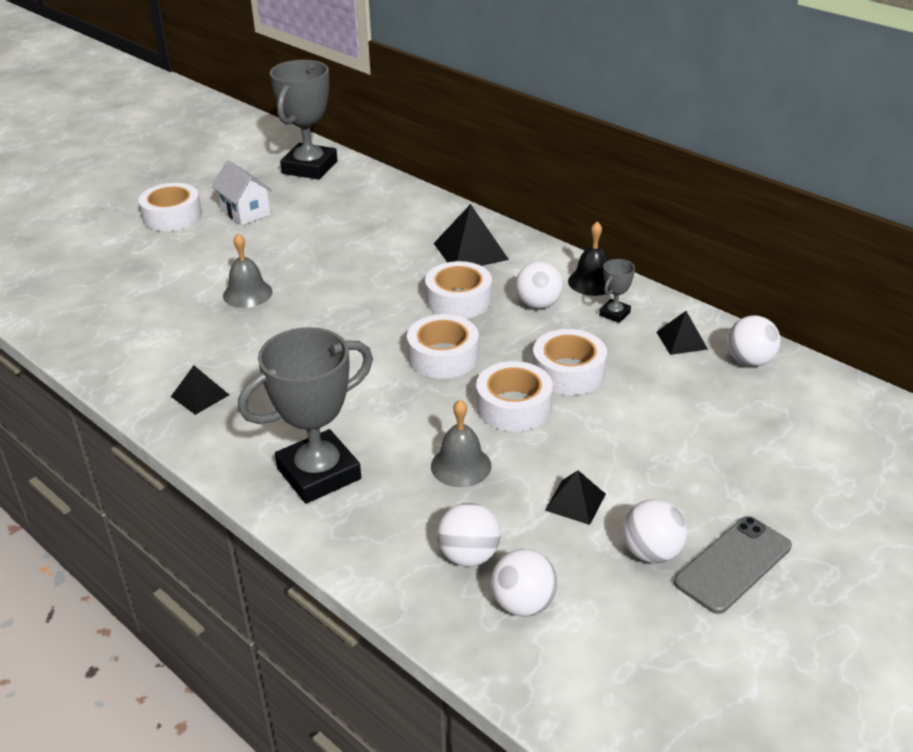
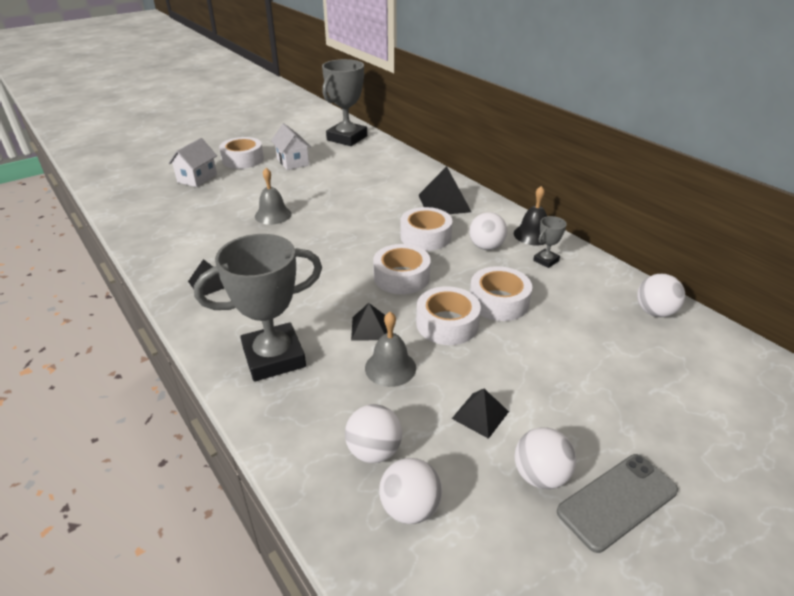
camera: 10 degrees right, 0 degrees up
black pyramid [656,311,708,355] -> black pyramid moved to [351,303,388,341]
none -> white house [168,138,217,187]

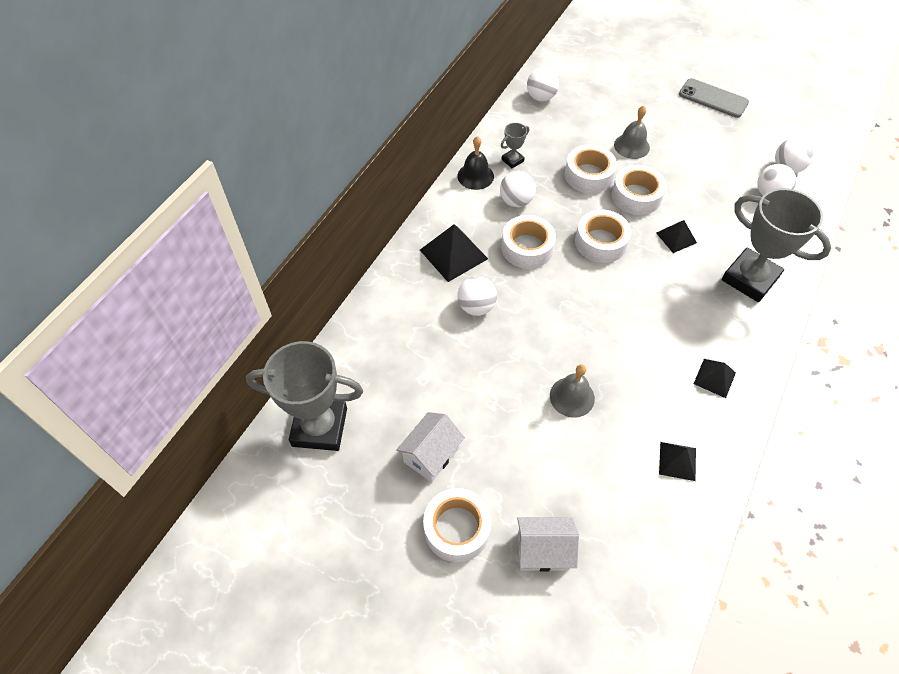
camera: 115 degrees left, 20 degrees up
grey bell [365,312,416,387] -> grey bell moved to [614,106,650,159]
black pyramid [452,389,509,439] -> black pyramid moved to [659,442,696,481]
white ball [515,427,576,489] -> white ball moved to [457,276,497,316]
grey trophy [533,216,567,268] -> grey trophy turned 60 degrees counterclockwise [501,123,529,168]

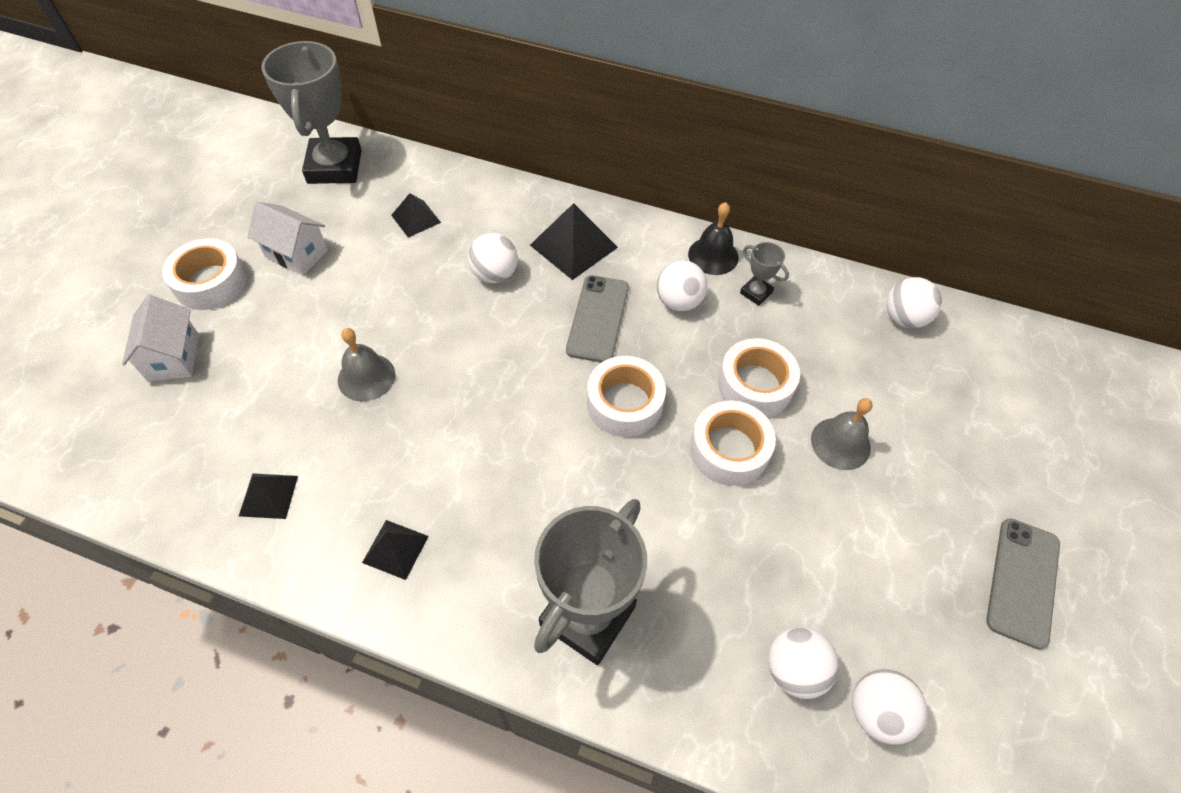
camera: 80 degrees right, 0 degrees up
white tape [501,215,556,269] -> grey phone [566,275,629,363]
black pyramid [656,220,697,253] -> black pyramid moved to [391,193,441,237]

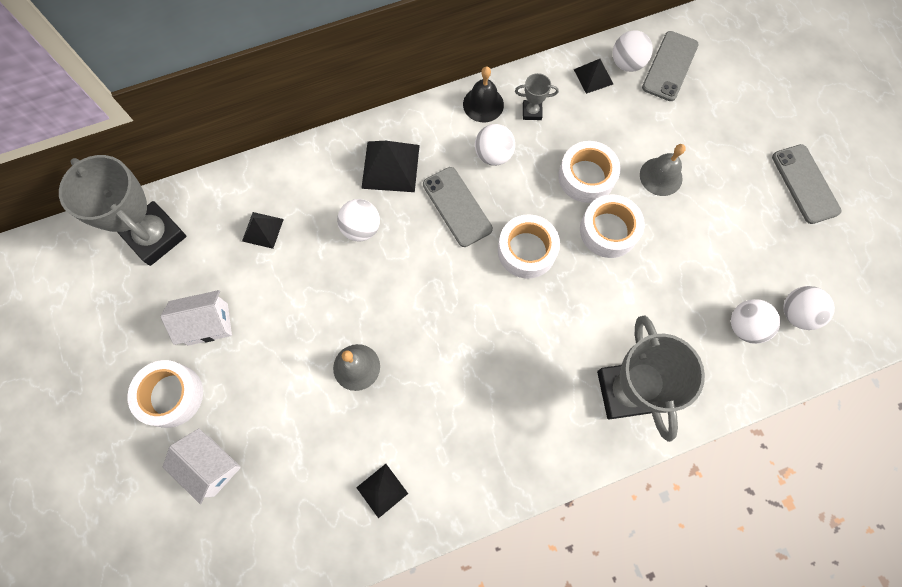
camera: 40 degrees left, 15 degrees up
black pyramid [362,520,429,580] -> black pyramid moved to [574,59,613,94]
none -> grey phone [642,31,699,101]

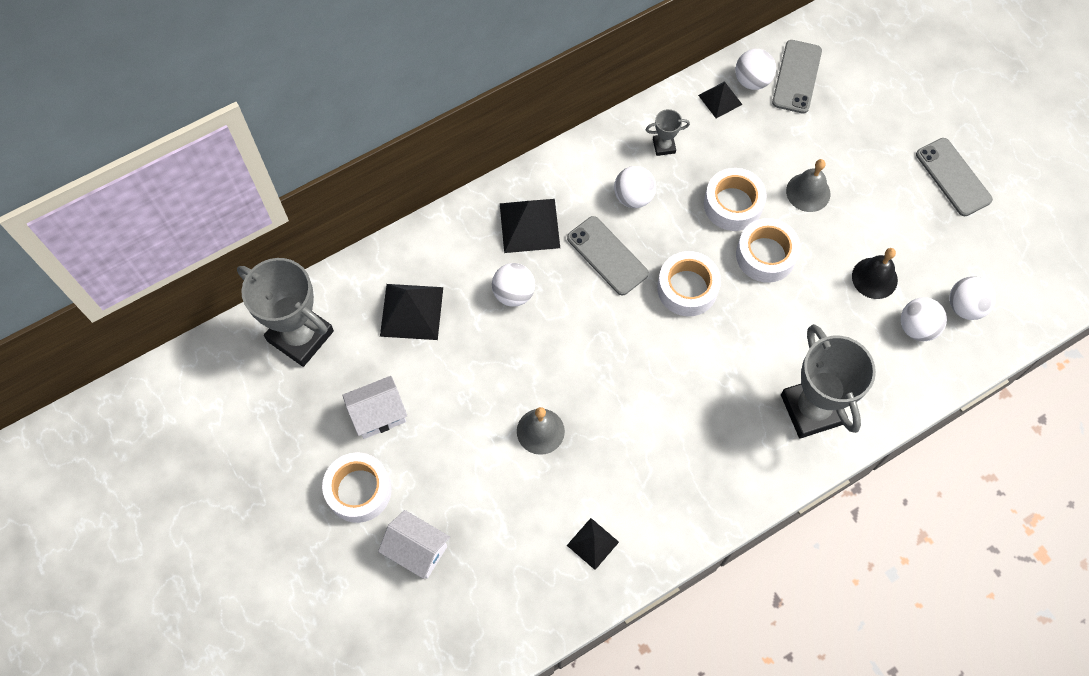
camera: 10 degrees left, 5 degrees down
black pyramid [242,212,284,249] -> black pyramid [380,284,443,340], size x1.67
black bell [463,67,504,122] -> black bell moved to [852,248,898,299]

